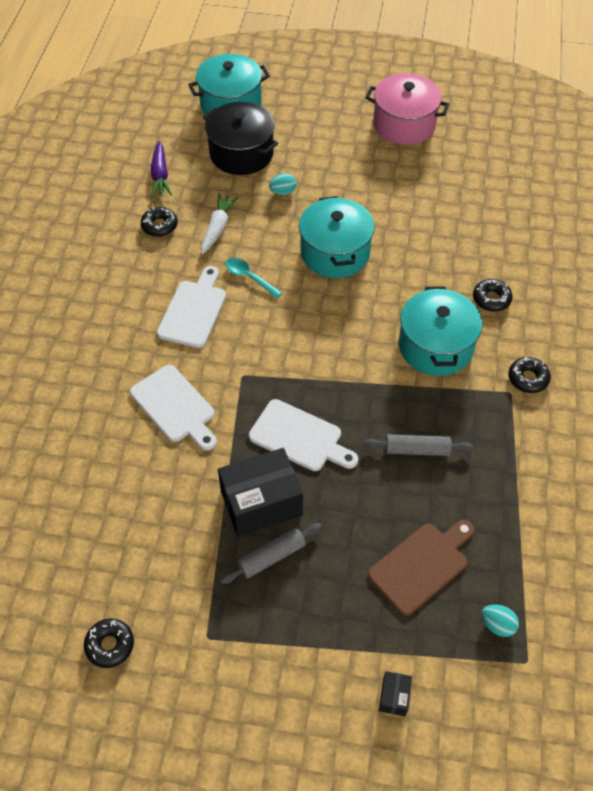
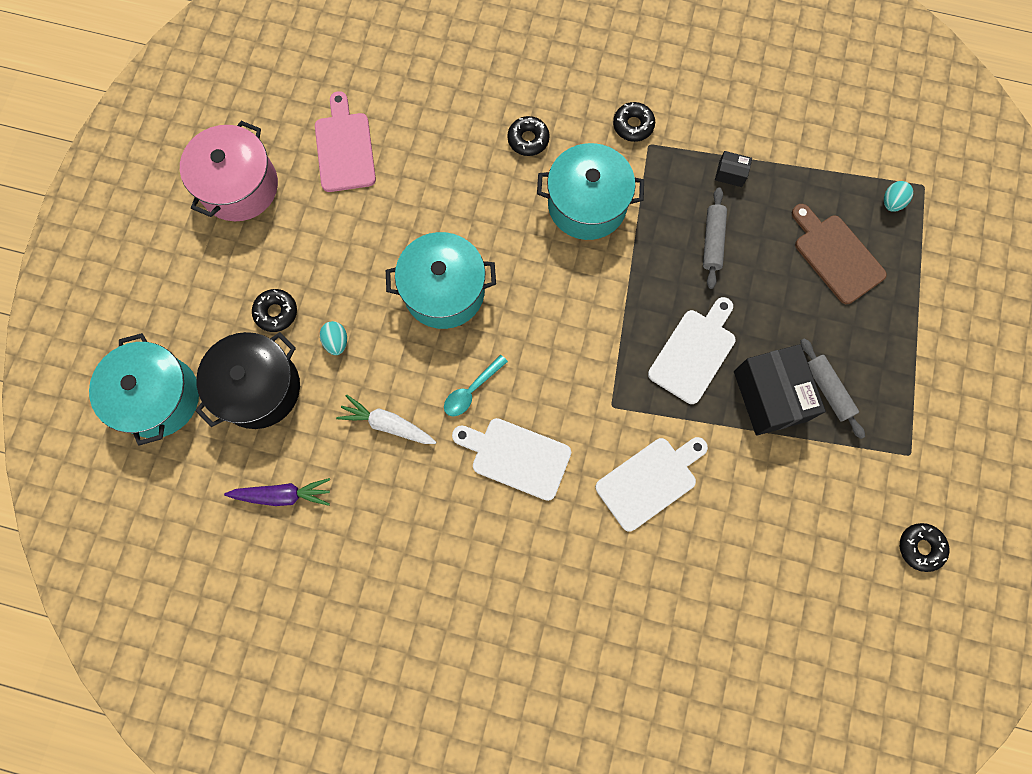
camera: 85 degrees left, 20 degrees up
black donut [141,207,178,237] -> black donut moved to [252,289,297,332]
black box [379,671,412,716] -> black box moved to [715,151,752,187]
none -> pink cutting board [315,91,376,192]

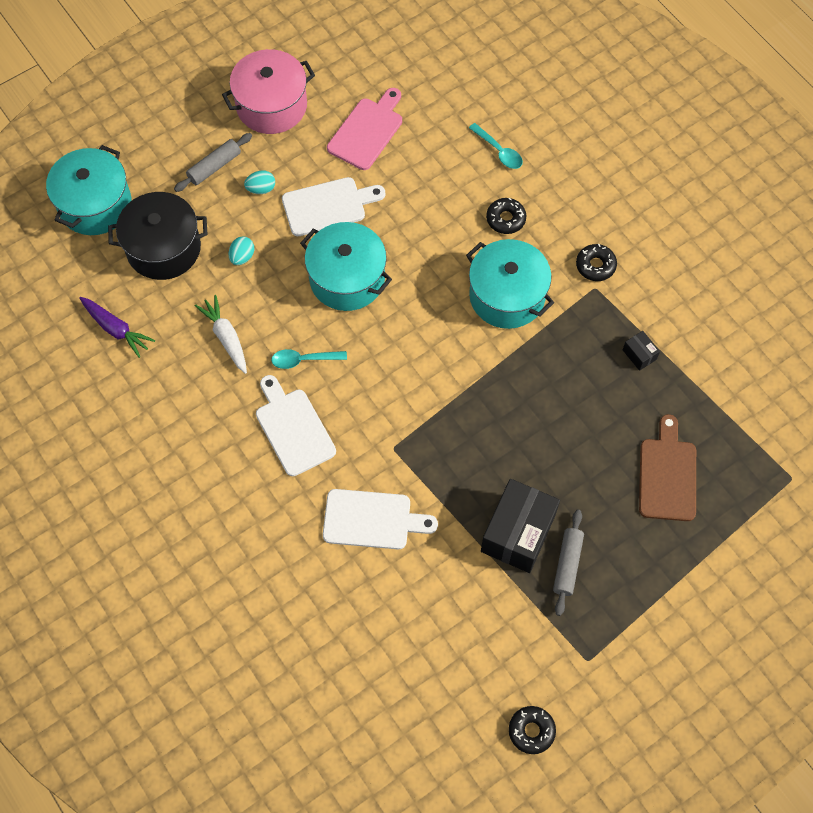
camera: 40 degrees right, 10 degrees down
black donut [252,289,297,332] -> none
white cutting board [648,297,736,404] -> white cutting board moved to [282,177,385,236]
grey rolling pin [703,187,727,289] -> grey rolling pin moved to [174,133,252,192]
turquoise egg [884,181,913,212] -> turquoise egg moved to [244,170,275,194]
none -> turquoise spoon [469,123,523,169]

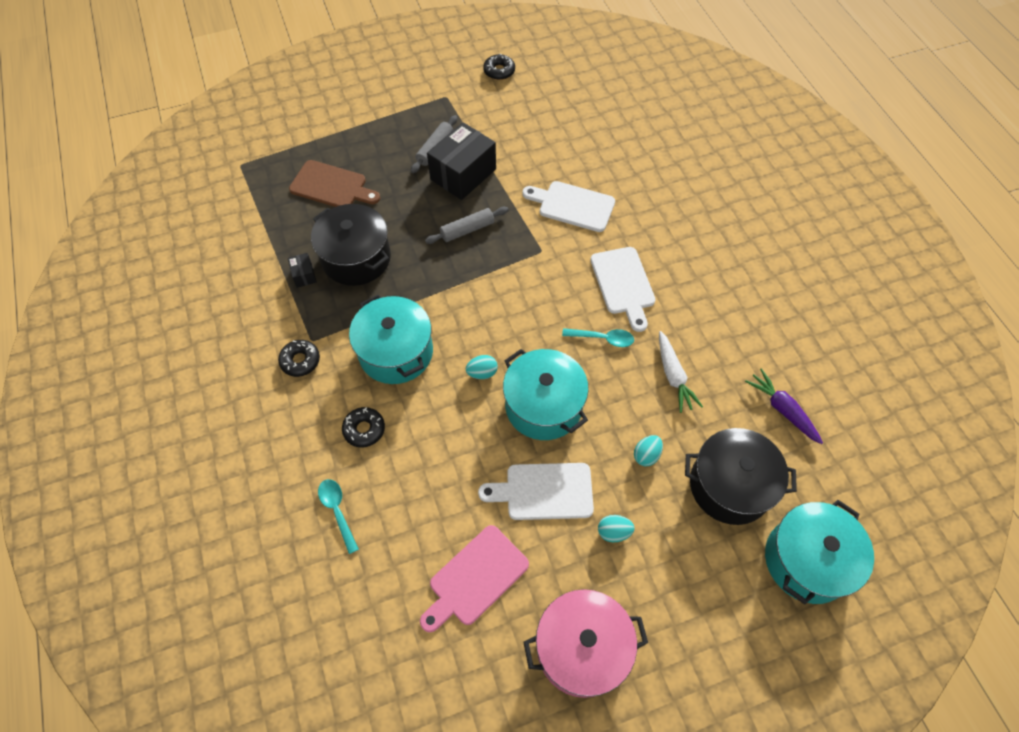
camera: 165 degrees left, 5 degrees down
grey rolling pin [174,133,252,192] -> grey rolling pin moved to [425,207,508,244]
brown cutting board [639,414,696,521] -> brown cutting board turned 90 degrees counterclockwise [289,160,380,207]
none -> black pot [311,204,391,286]
none -> turquoise egg [466,355,498,379]

